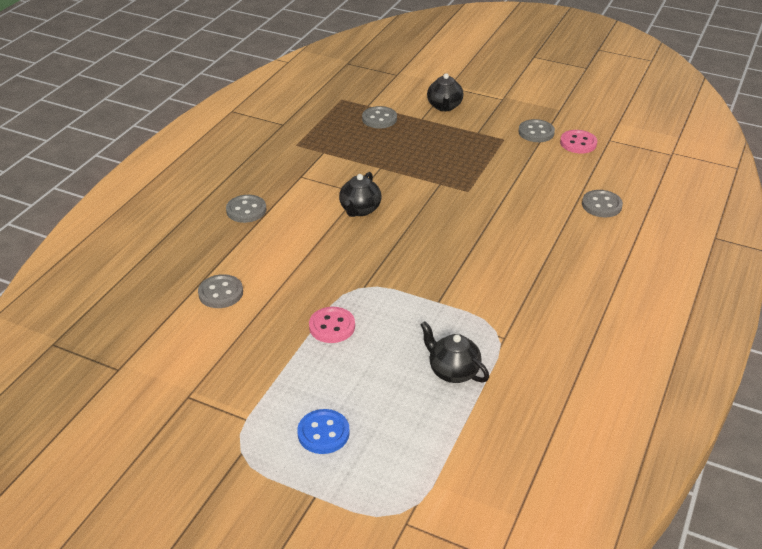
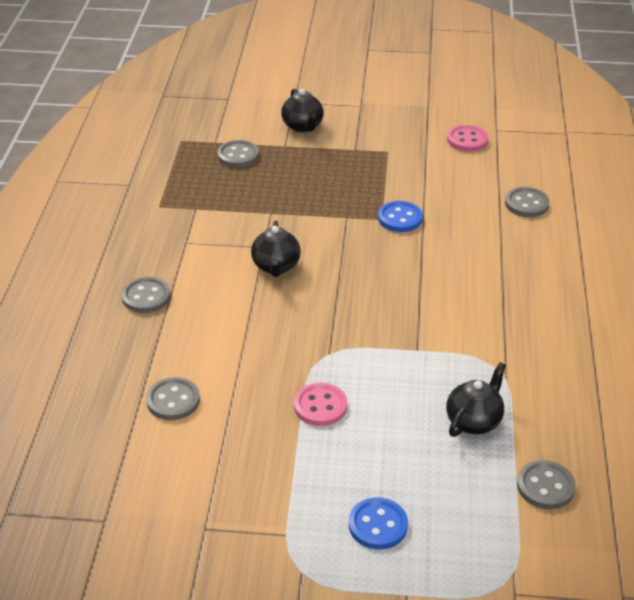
camera: 20 degrees left, 0 degrees up
black teapot [420,321,489,383] -> black teapot turned 105 degrees clockwise [446,362,506,437]
grey button [519,119,555,142] -> grey button moved to [517,460,576,509]
none -> blue button [378,201,423,232]

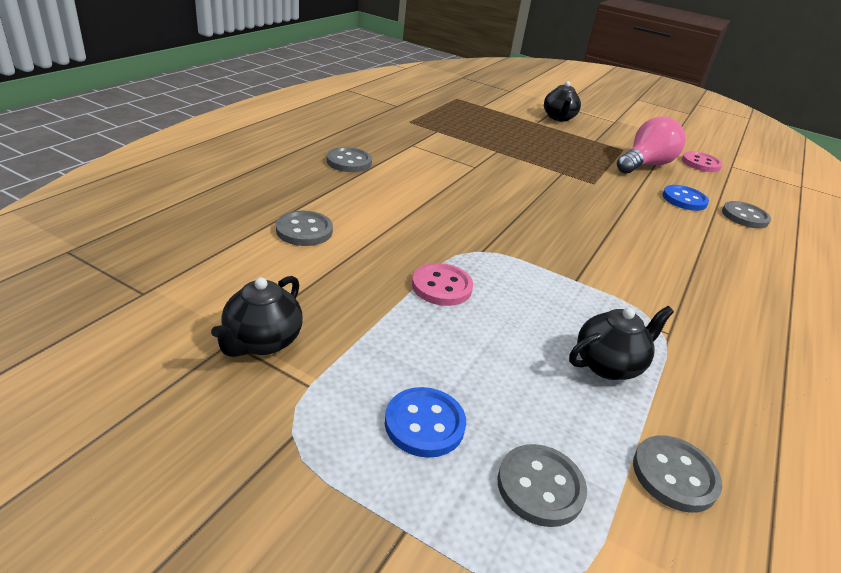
camera: 20 degrees right, 5 degrees down
grey button [217,140,259,168] -> grey button moved to [497,444,587,527]
black teapot [251,221,301,277] -> black teapot moved to [211,276,303,357]
blue button [378,201,423,232] -> blue button moved to [662,185,709,211]
none -> pink light bulb [617,116,685,174]

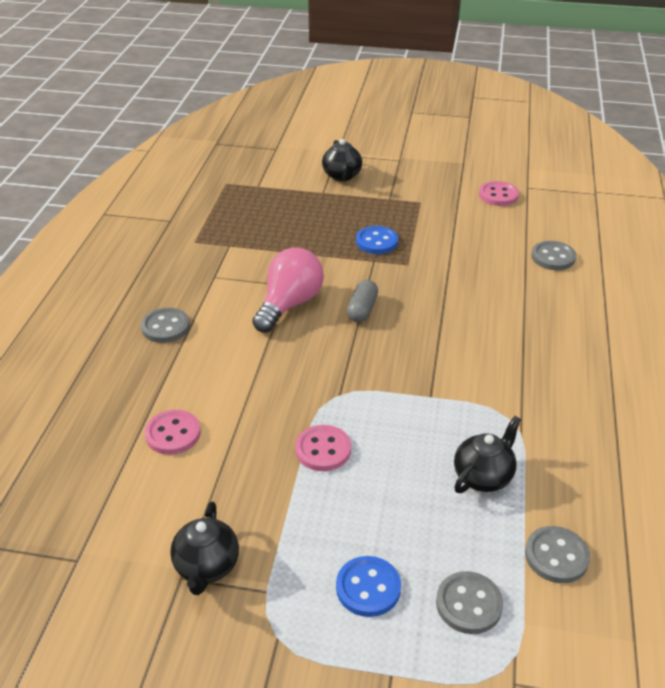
camera: 15 degrees left, 5 degrees up
grey button [276,211,333,246] -> pink button [145,410,201,455]
pink light bulb [617,116,685,174] -> pink light bulb moved to [252,247,324,333]
blue button [662,185,709,211] -> blue button moved to [356,226,398,254]
none -> grey capsule [347,280,378,322]

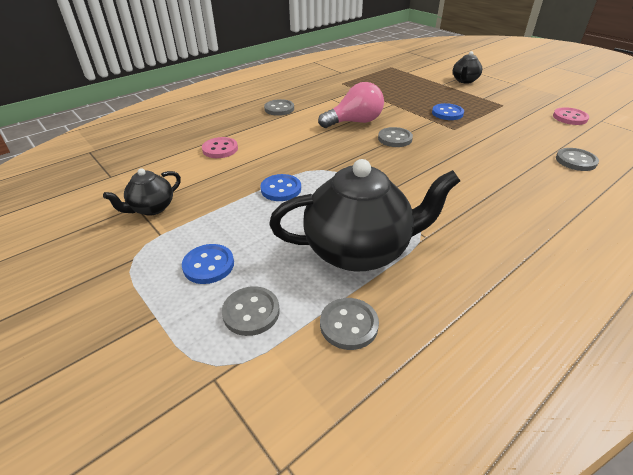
camera: 40 degrees right, 0 degrees up
pink button [295,425,351,471] -> blue button [260,174,301,201]
grey capsule [347,280,378,322] -> grey button [378,127,413,147]
black teapot [454,416,521,493] -> black teapot [269,159,460,271], size x2.01

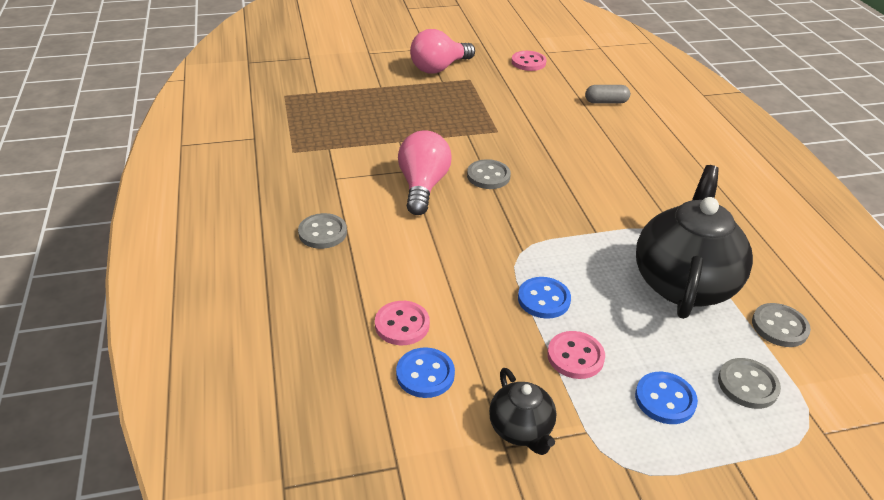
camera: 65 degrees left, 0 degrees up
blue button [432,103,464,120] -> blue button moved to [396,347,455,398]
black teapot [453,51,482,84] -> none
grey button [556,148,599,171] -> grey capsule [585,85,630,104]
none -> pink light bulb [410,29,475,74]
none -> pink button [547,331,605,379]

